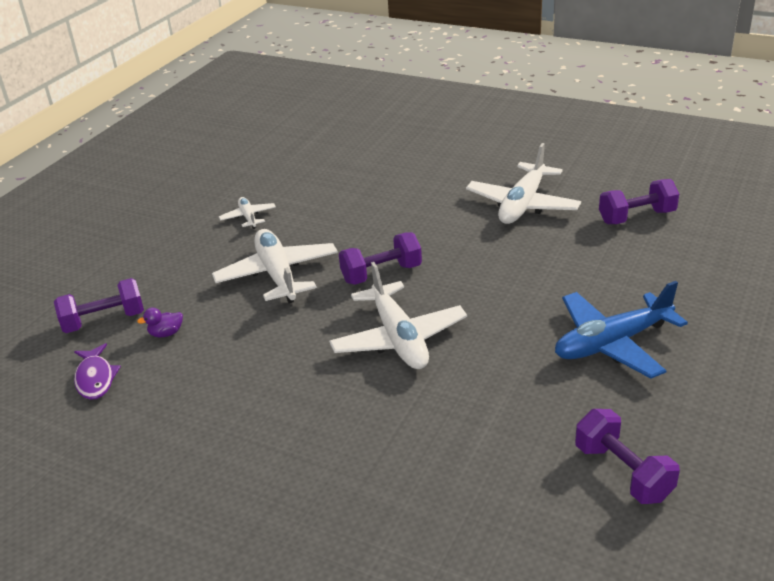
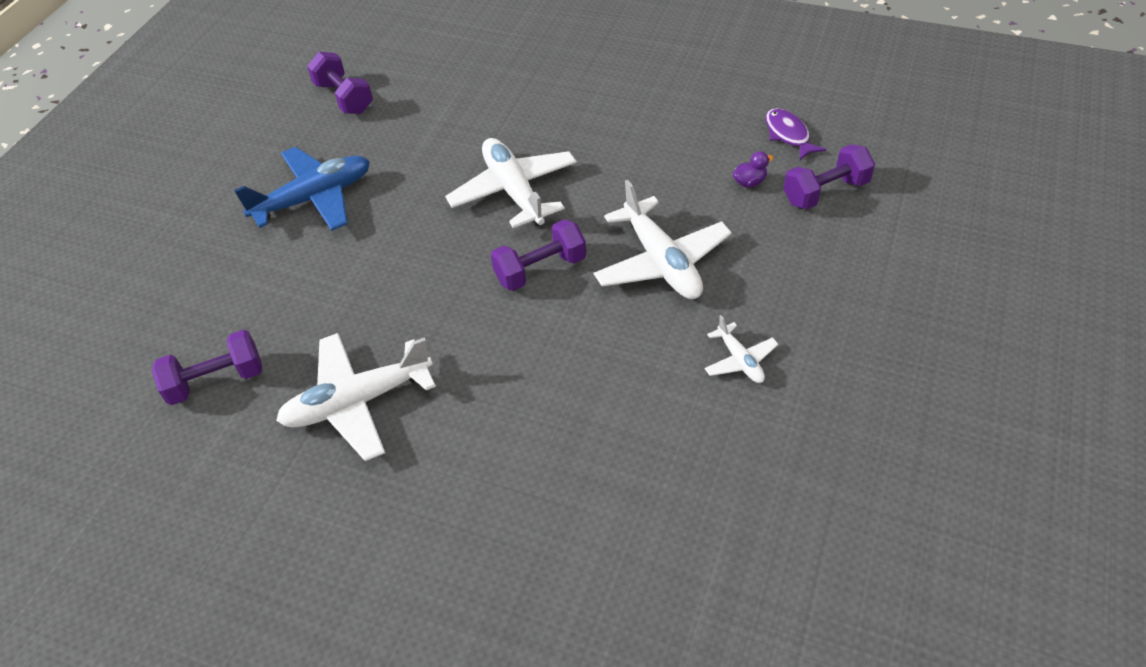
camera: 175 degrees right, 15 degrees up
white plane [466,143,581,224] -> white plane turned 135 degrees counterclockwise [276,333,436,461]

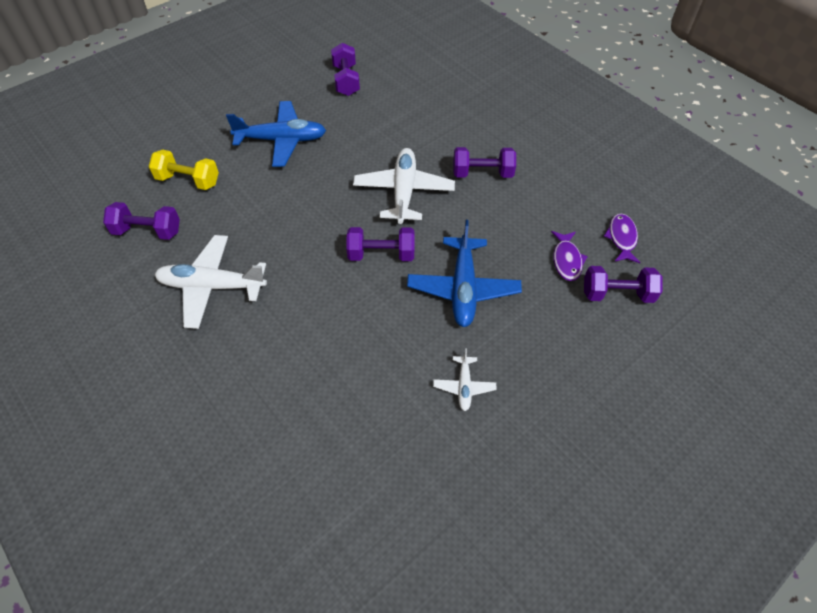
camera: 25 degrees right, 5 degrees up
white plane [594,180,732,299] -> blue plane [407,220,522,327]
purple duck [733,151,773,188] -> purple fish [551,231,588,281]
none -> yellow dumbbell [149,150,219,190]
none -> purple dumbbell [453,147,516,178]

